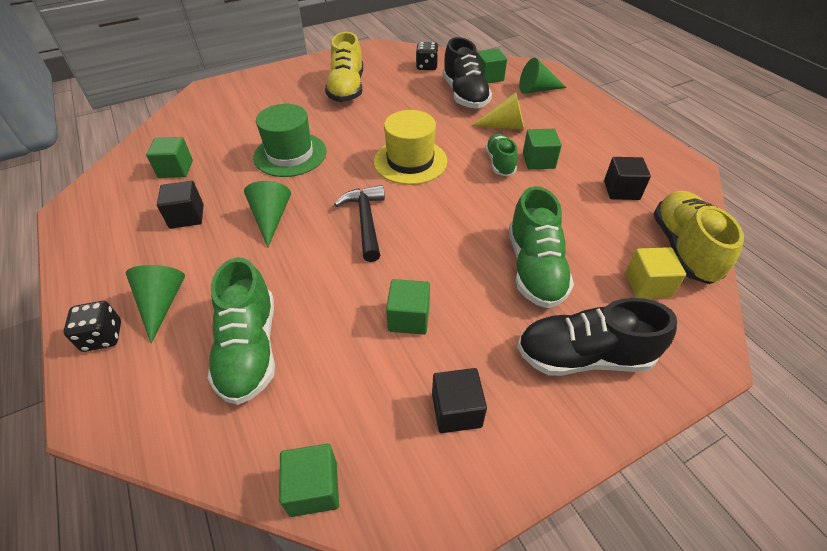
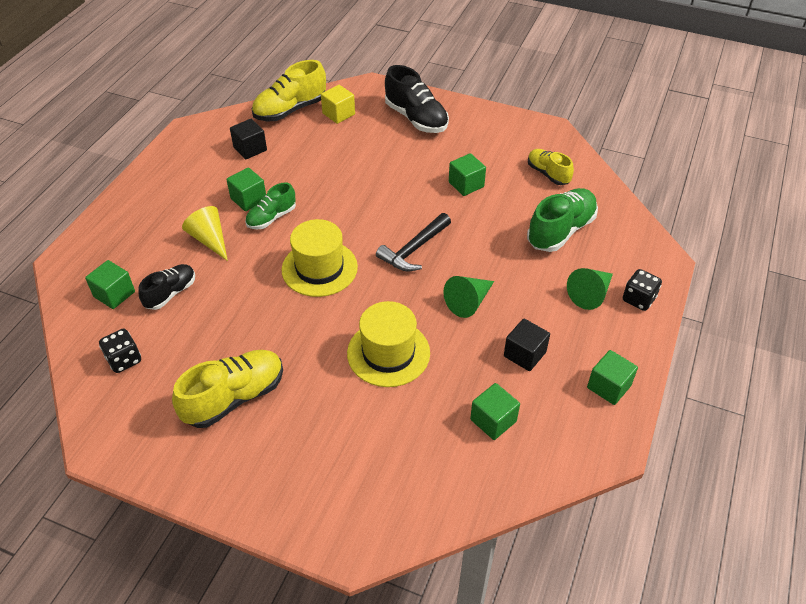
camera: 130 degrees left, 0 degrees up
green hat [253,104,327,177] -> yellow hat [347,301,430,387]
green cube [279,444,339,517] -> green cube moved to [587,350,638,405]
black cube [432,368,487,433] -> none
black shoe [442,37,492,109] -> black shoe [138,264,195,310], size x0.62
green shoe [509,186,574,308] -> none
green cone [519,58,567,94] -> none
none -> yellow shoe [528,149,574,185]

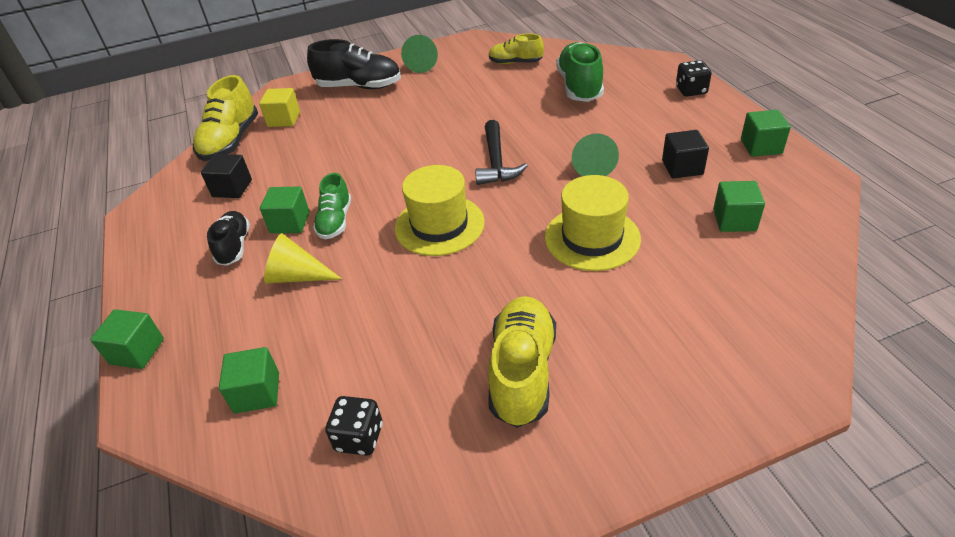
camera: 40 degrees left, 5 degrees down
black shoe [138,264,195,310] -> black shoe moved to [207,211,250,266]
green cube [449,153,486,196] -> green cube moved to [90,309,164,369]
green cone [567,268,613,310] -> green cone moved to [401,35,438,73]

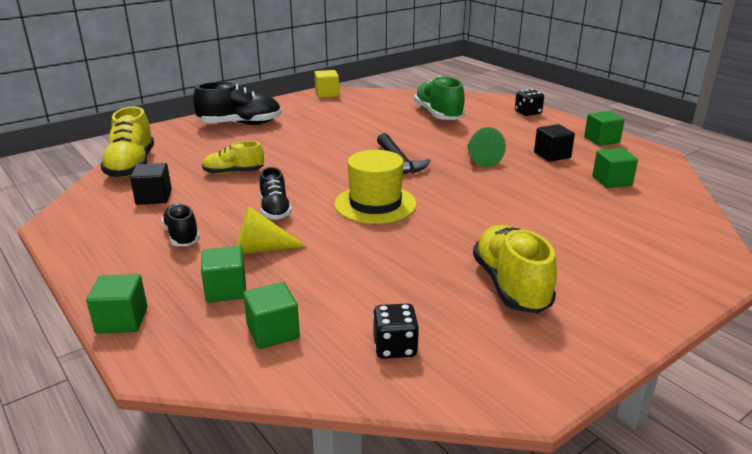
camera: 20 degrees left, 15 degrees down
yellow cube [259,88,300,127] -> yellow cube moved to [314,70,339,98]
green cube [260,187,309,234] -> green cube moved to [201,246,246,303]
green shoe [313,173,351,239] -> black shoe [260,167,292,220]
green cone [401,35,438,73] -> none
yellow shoe [489,33,544,64] -> yellow shoe moved to [202,141,264,174]
yellow hat [545,175,641,271] -> none

